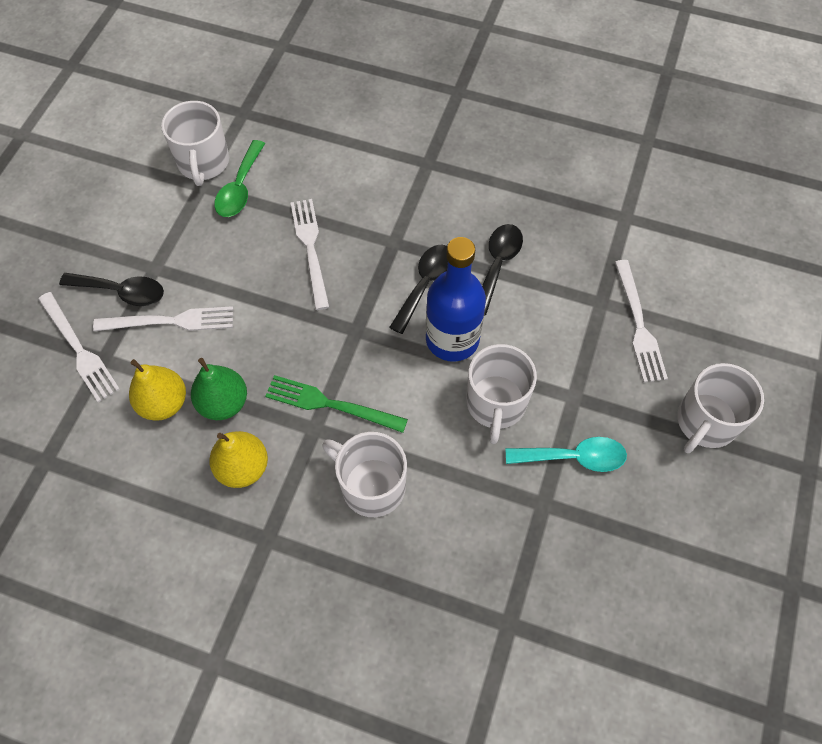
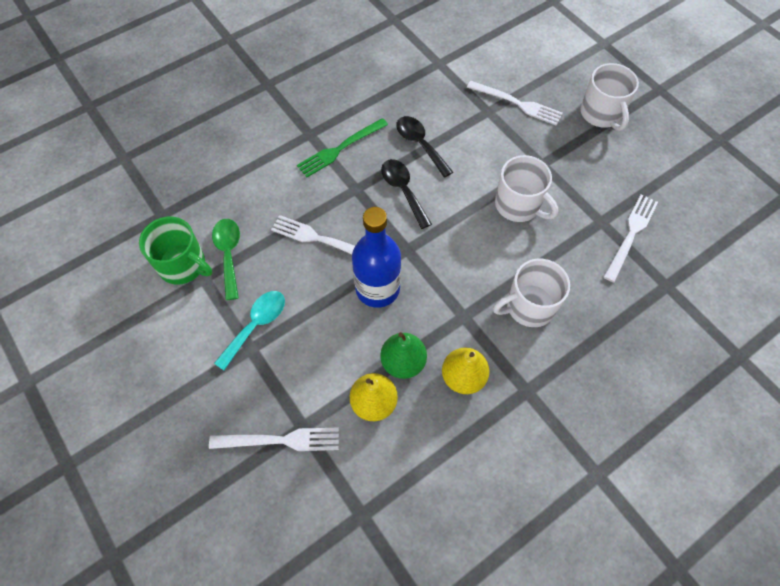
camera: 55 degrees left, 0 degrees up
black spoon [59,273,164,306] -> none
white fork [93,306,233,331] -> white fork moved to [604,195,658,282]
white mug [161,101,229,186] -> green mug [139,216,212,285]
green spoon [214,140,265,217] -> green spoon turned 150 degrees counterclockwise [212,219,240,300]
green fork [265,375,408,433] -> green fork moved to [297,118,388,177]
blue bottle [426,237,486,362] -> blue bottle moved to [352,207,401,308]
turquoise spoon [506,437,627,472] -> turquoise spoon moved to [214,291,285,370]

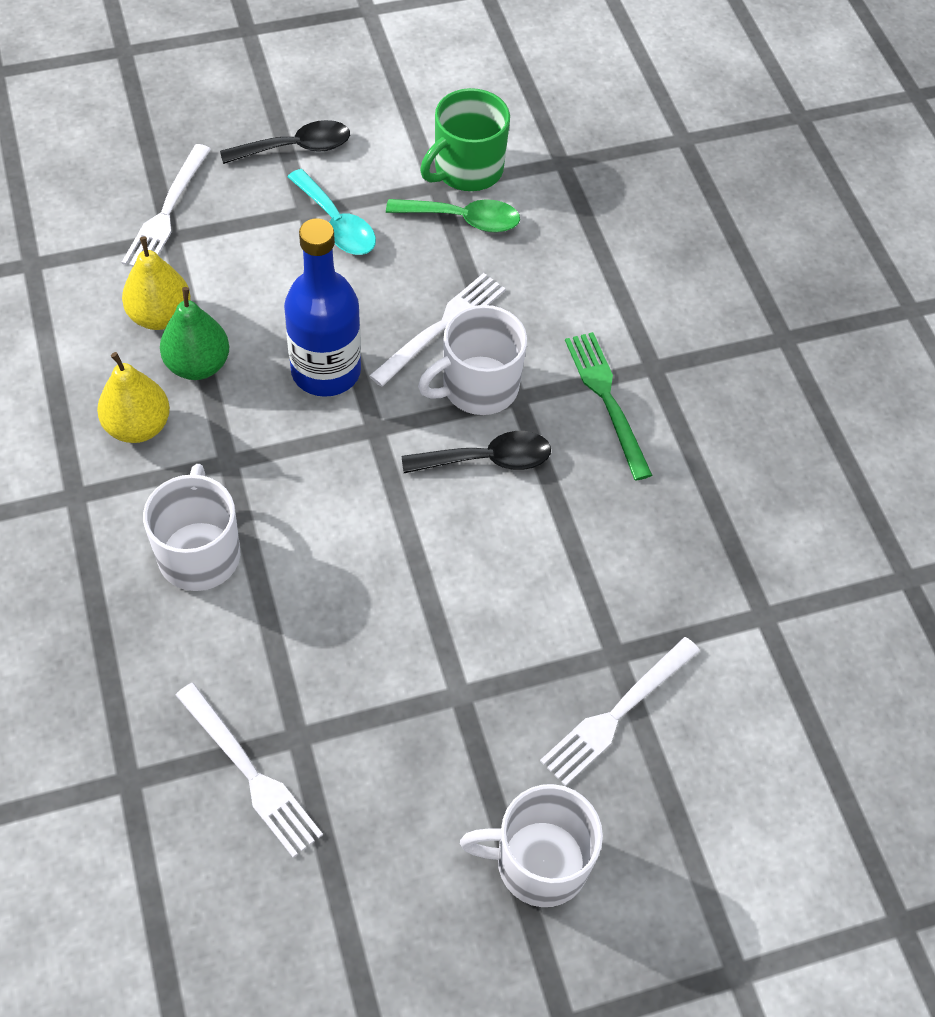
camera: 105 degrees right, 5 degrees down
black spoon [396,116,453,178] -> black spoon moved to [220,120,350,164]
white mug [495,155,558,222] -> white mug moved to [418,305,527,415]

